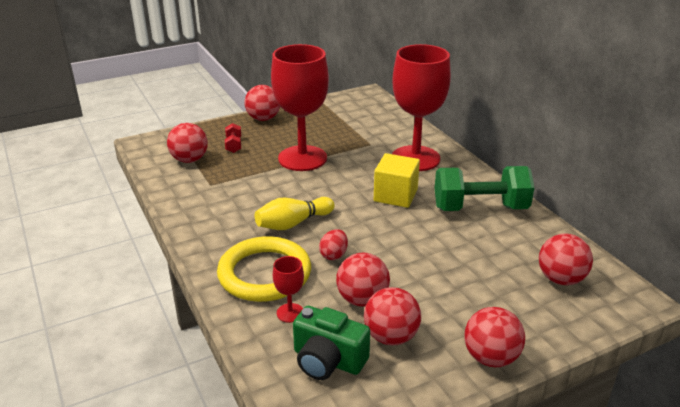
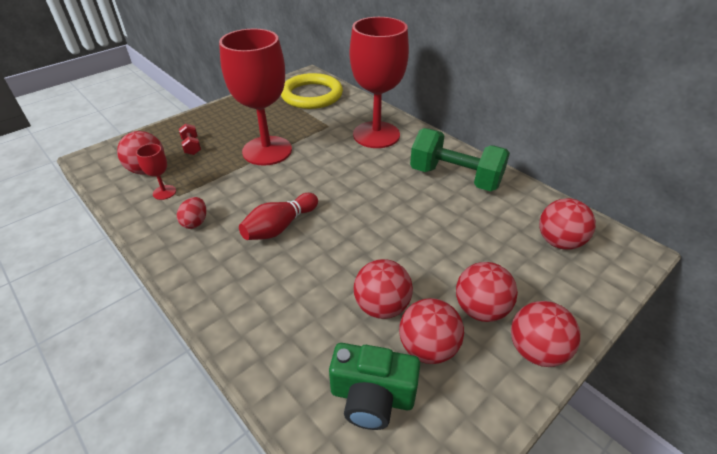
camera: 15 degrees left, 10 degrees up
yellow ring [217,236,311,302] -> yellow ring moved to [281,73,343,109]
red ball [244,85,280,121] -> red ball moved to [456,262,518,322]
yellow bowling pin [255,197,335,230] -> red bowling pin [239,193,318,240]
red goblet [273,256,304,323] -> red goblet moved to [136,144,176,200]
red egg [319,229,348,260] -> red egg moved to [177,197,206,229]
yellow cube [374,153,420,208] -> none
green dumbbell [434,166,534,211] -> green dumbbell turned 45 degrees clockwise [410,128,510,192]

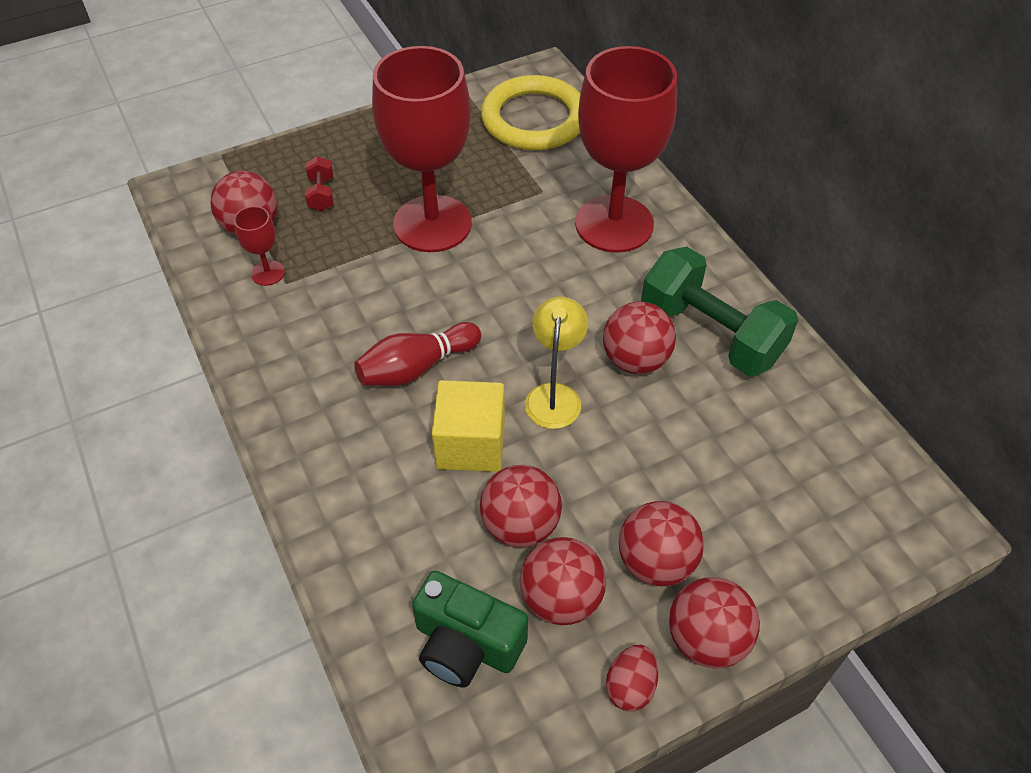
camera: 15 degrees right, 10 degrees up
red egg [177,197,206,229] -> red egg moved to [606,645,658,711]
red ball [539,198,596,250] -> red ball moved to [603,302,676,374]
none -> yellow cube [432,380,505,472]
none -> yellow lamp [525,297,588,429]

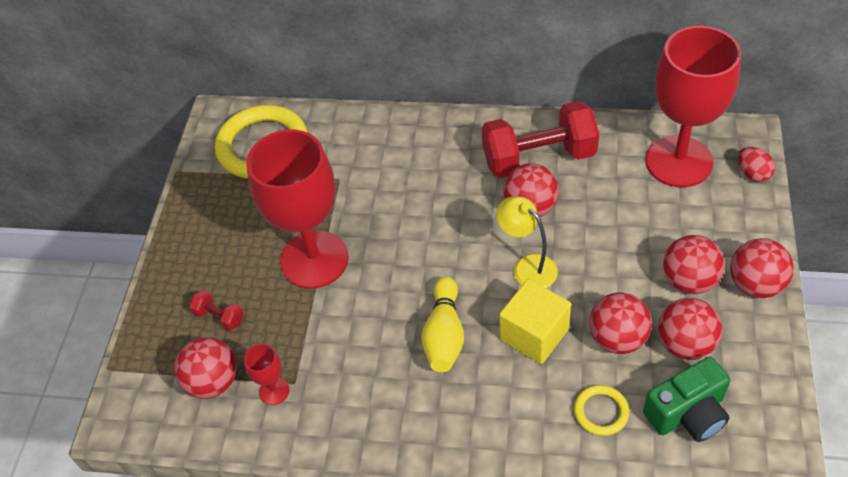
camera: 50 degrees left, 0 degrees up
red bowling pin [354,322,481,386] -> yellow bowling pin [421,277,464,372]
red goblet [575,46,677,253] -> red goblet moved to [645,26,741,187]
red egg [606,645,658,711] -> red egg moved to [738,147,775,182]
green dumbbell [641,247,798,376] -> red dumbbell [482,101,599,178]
none -> yellow ring [574,385,629,436]

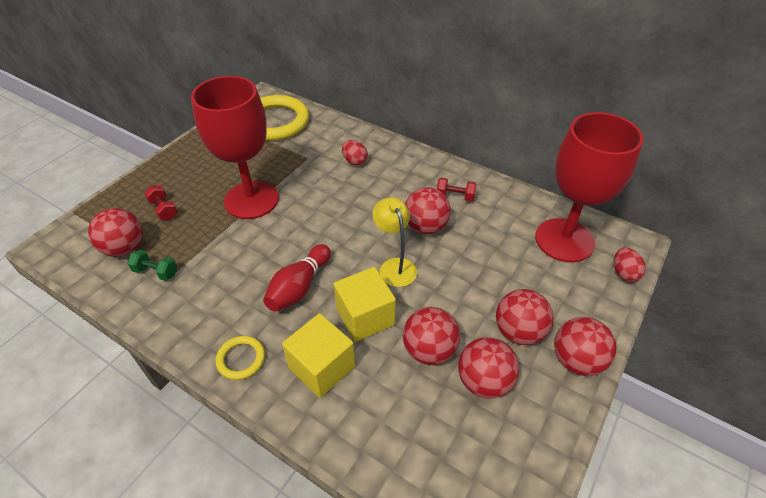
camera: 20 degrees right, 5 degrees down
red goblet [244,344,289,405] -> green dumbbell [127,250,177,281]
yellow bowling pin [421,277,464,372] -> red bowling pin [263,244,331,312]
red dumbbell [482,101,599,178] -> red dumbbell [437,178,476,202], size x0.43
yellow ring [574,385,629,436] -> yellow ring moved to [215,336,265,380]
green camera [643,356,731,442] -> none
none -> yellow cube [282,313,355,398]
none -> red egg [342,140,368,166]

